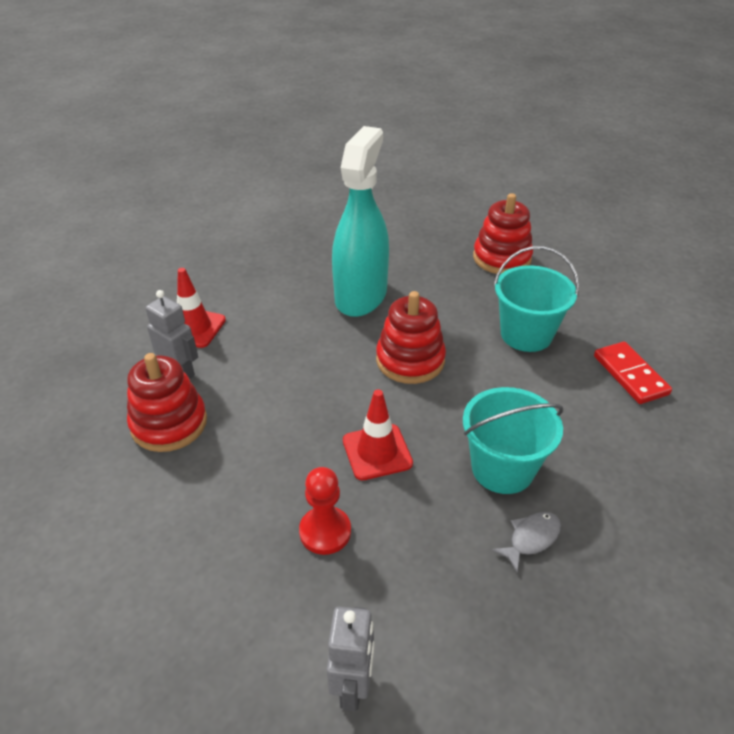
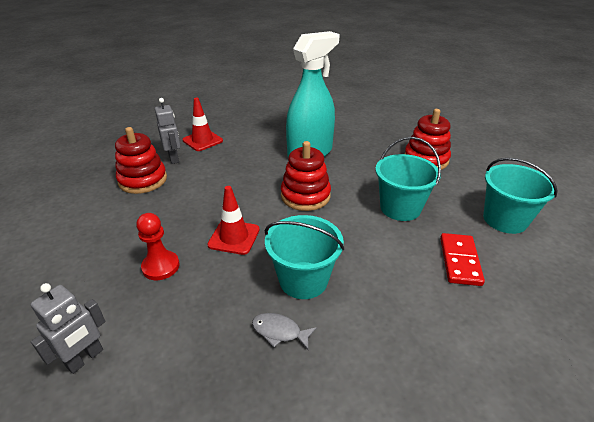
camera: 30 degrees right, 5 degrees down
grey fish [492,512,561,572] -> grey fish turned 150 degrees counterclockwise [252,313,317,350]
none -> turquoise bucket [483,158,558,234]

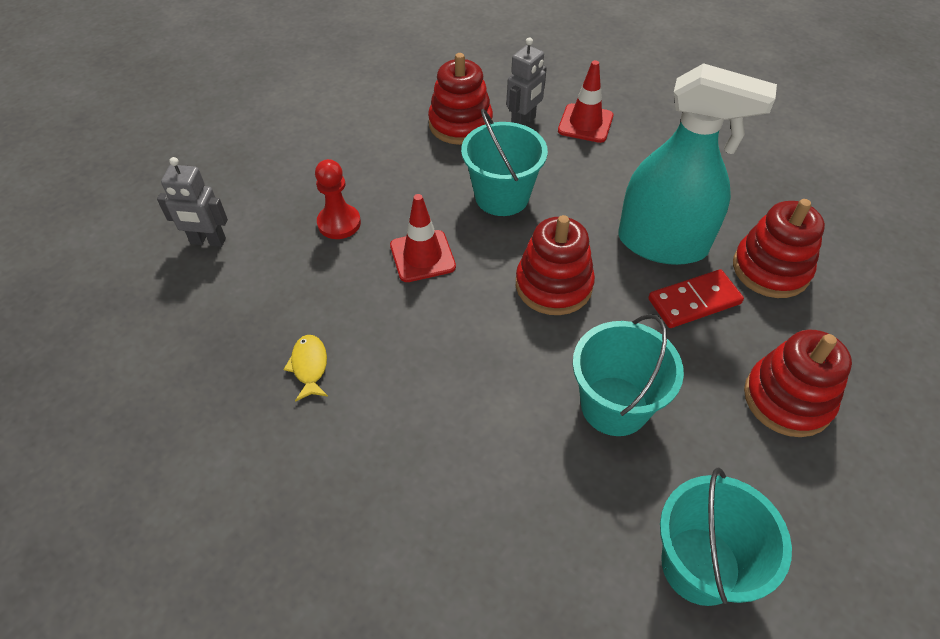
camera: 60 degrees right, 15 degrees up
grey fish [252,313,317,350] -> yellow fish [283,335,328,402]
turquoise bucket [265,215,344,299] -> turquoise bucket moved to [461,109,548,216]
red domino [440,233,485,286] -> red domino moved to [648,269,744,328]
none -> red stacking toy [733,199,825,298]

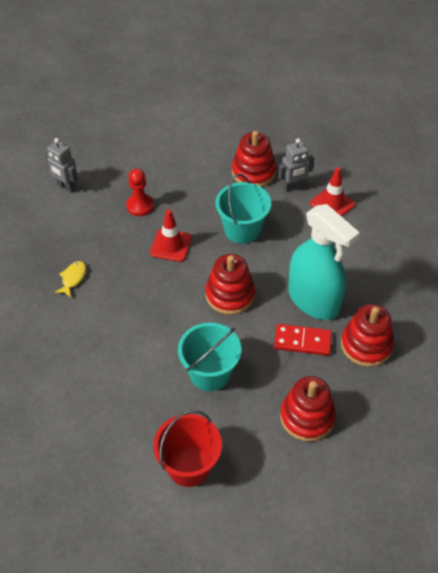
camera: 30 degrees right, 0 degrees up
turquoise bucket [660,468,792,606] -> red bucket [153,410,222,487]

